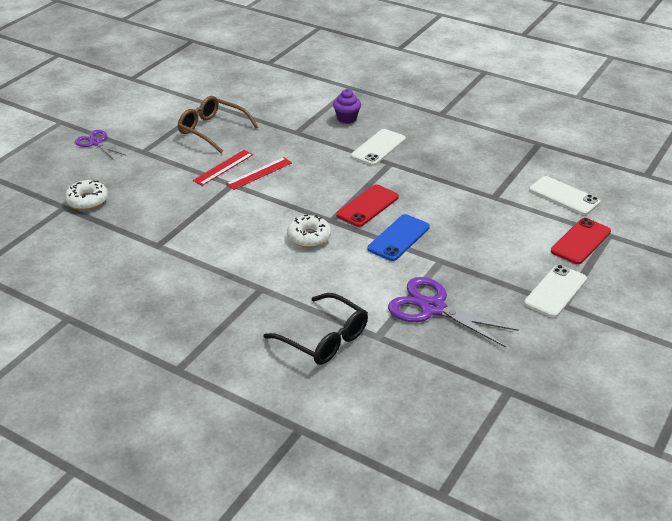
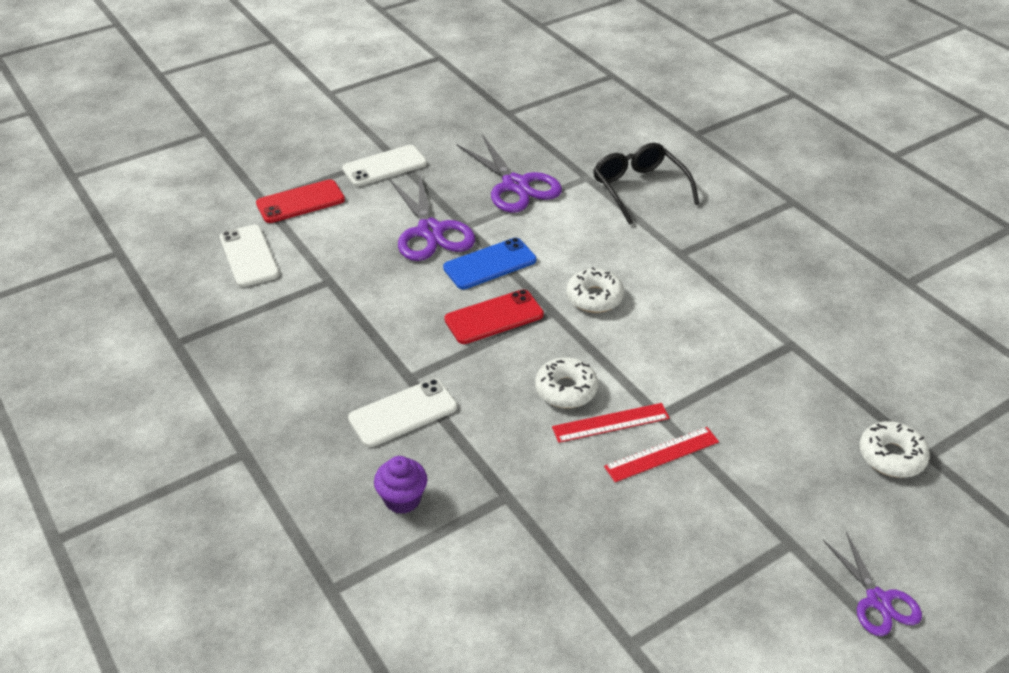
camera: 155 degrees left, 5 degrees up
brown glasses [177,96,259,153] -> none
none -> purple scissors [390,175,475,261]
none -> white donut [535,358,598,408]

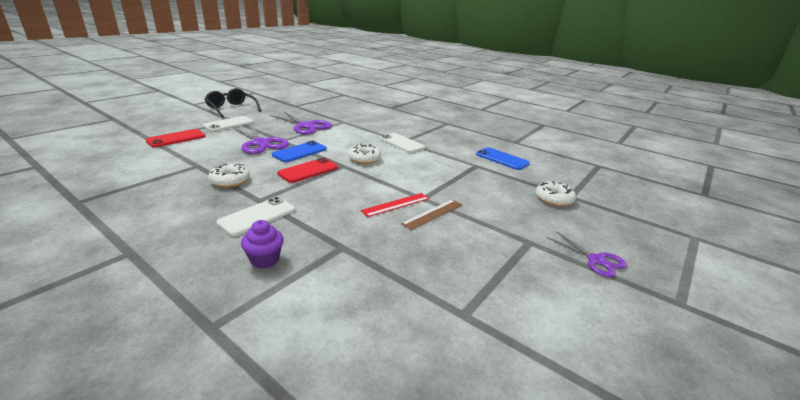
camera: 20 degrees left, 15 degrees down
white phone [220,224,279,287] -> white phone moved to [380,133,425,153]
white donut [535,358,598,408] -> white donut moved to [208,164,250,187]
black glasses [593,143,700,225] -> black glasses moved to [204,88,261,118]
red ruler [604,427,719,482] -> brown ruler [401,199,462,230]
none -> blue phone [476,147,530,170]

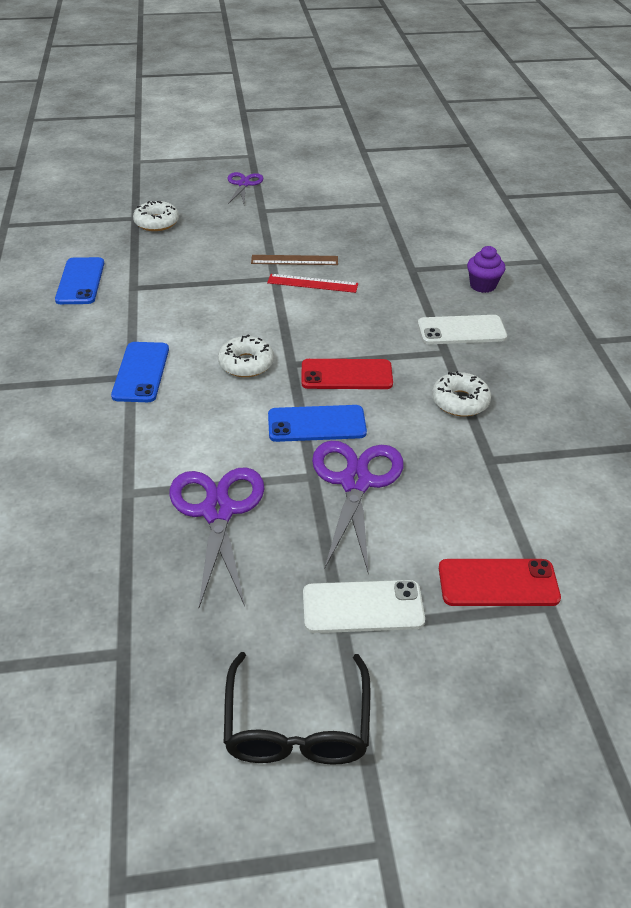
camera: 135 degrees left, 15 degrees up
white phone [380,133,425,153] -> blue phone [111,342,169,402]

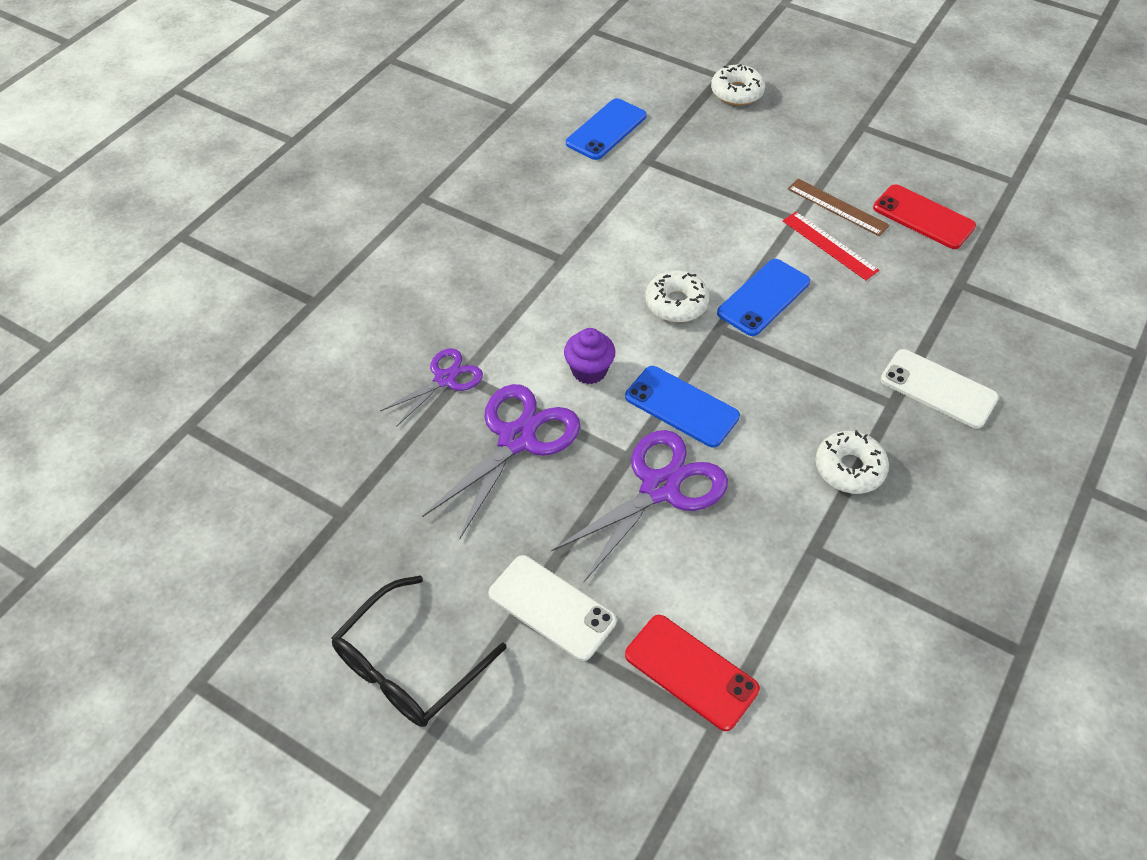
camera: 40 degrees right, 10 degrees up
blue phone [111,342,169,402] -> blue phone moved to [717,259,810,336]
purple scissors [228,172,264,204] -> purple scissors moved to [380,348,483,427]
red phone [301,359,393,389] -> red phone moved to [873,184,976,249]
purple cupcake [467,246,506,293] -> purple cupcake moved to [564,328,615,384]

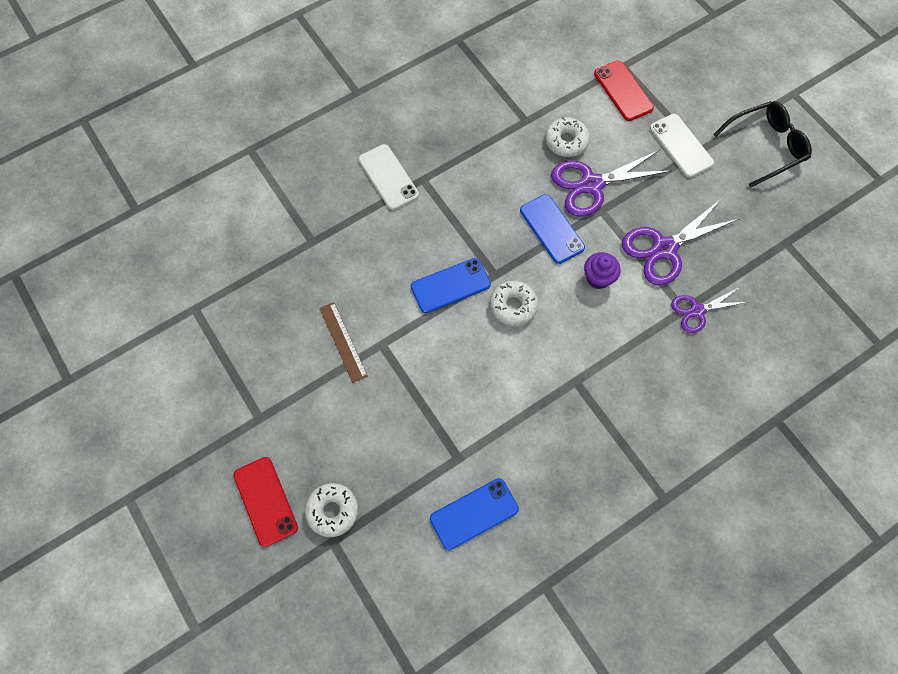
camera: 155 degrees left, 15 degrees up
red ruler [783,212,879,280] -> none
white donut [815,430,889,494] -> white donut moved to [545,118,590,157]
red phone [873,184,976,249] -> red phone moved to [233,457,298,547]

